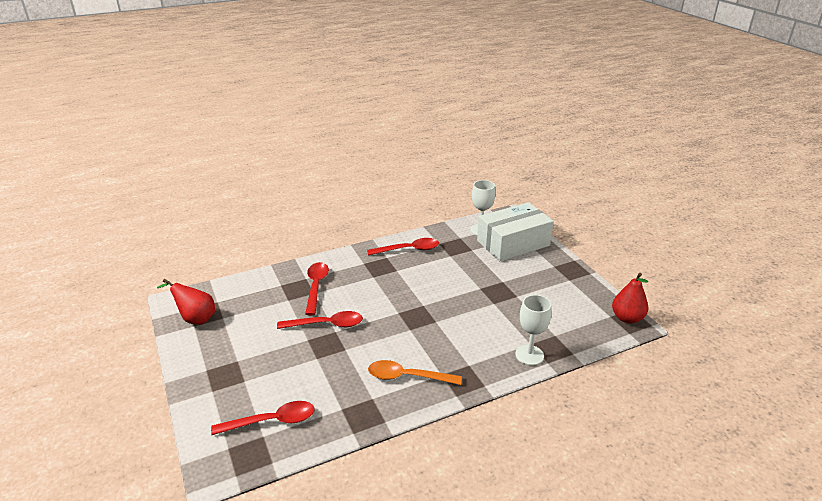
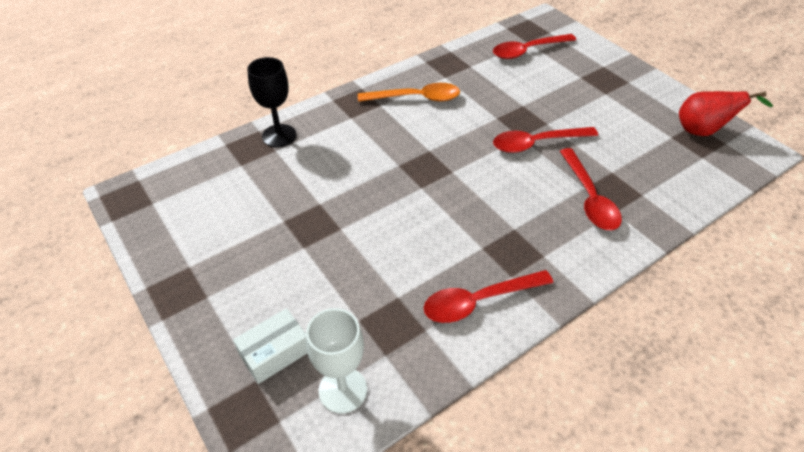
camera: 170 degrees right, 15 degrees up
white box [477,202,554,261] -> white box [233,308,307,384], size x0.48
white goblet [515,295,551,365] -> black goblet [247,57,296,147]
red pear [612,273,648,323] -> none

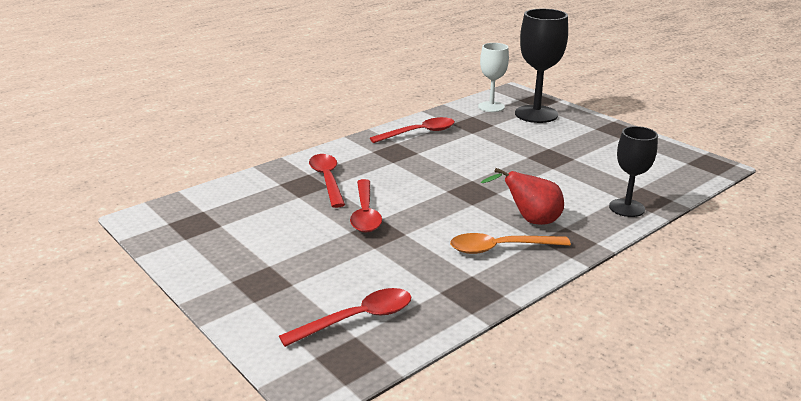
camera: 175 degrees right, 20 degrees down
white box [233,308,307,384] -> black goblet [515,9,568,123]
red spoon [493,127,598,153] -> red spoon turned 105 degrees clockwise [350,179,382,233]
red pear [679,91,773,136] -> red pear moved to [481,168,564,225]

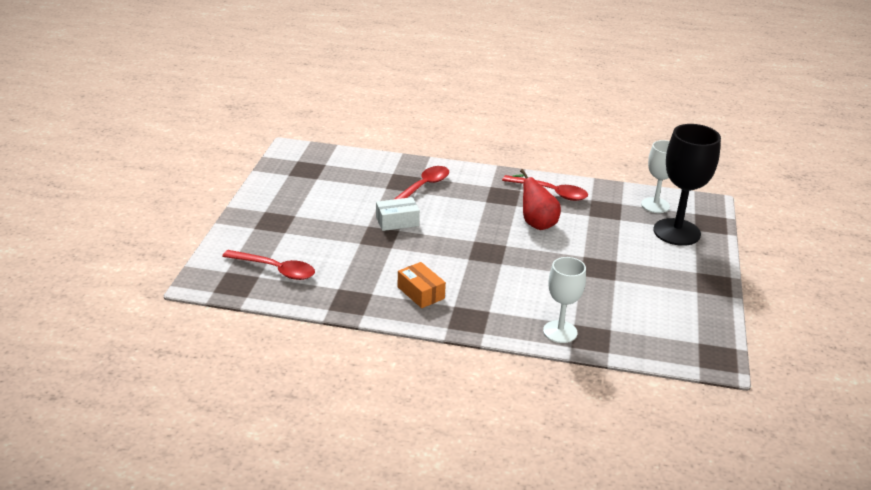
camera: 50 degrees right, 5 degrees up
red spoon [350,179,382,233] -> white box [376,197,420,231]
orange spoon [450,233,571,254] -> orange box [398,262,446,308]
red pear [481,168,564,225] -> red pear moved to [512,169,561,230]
black goblet [609,126,658,217] -> white goblet [543,257,586,343]

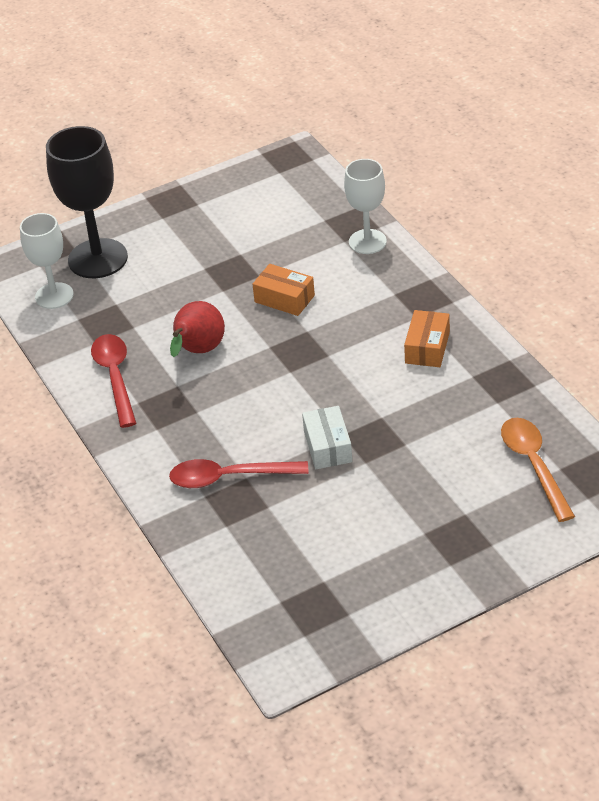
camera: 125 degrees left, 10 degrees up
red spoon [222,250,315,280] -> orange spoon [501,418,575,522]
white box [376,197,420,231] -> white box turned 45 degrees clockwise [302,406,352,469]
none -> orange box [253,264,315,316]

